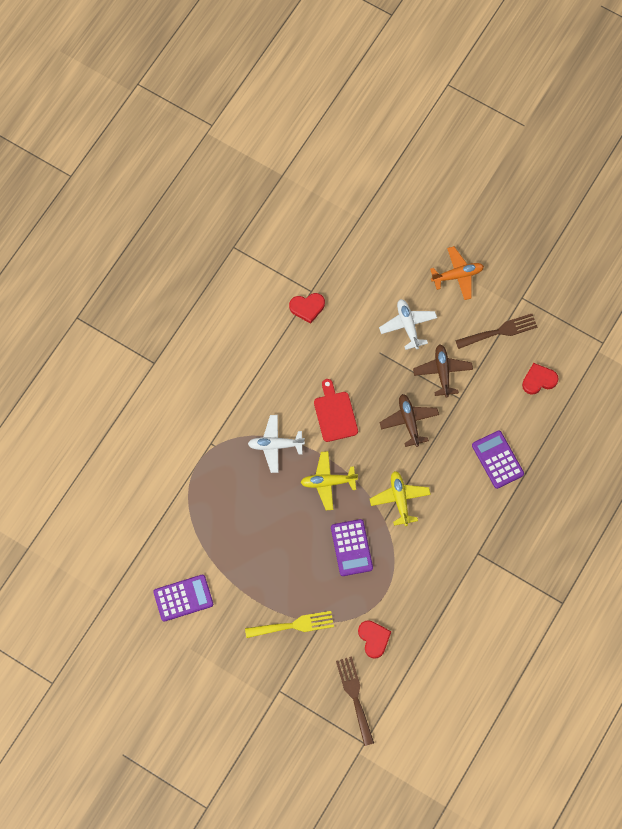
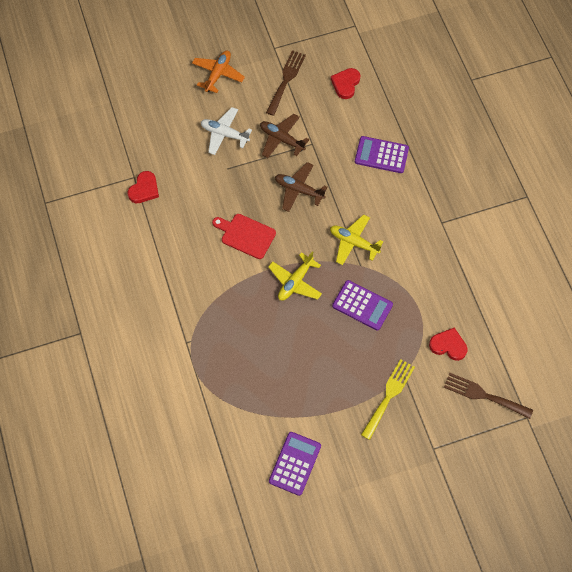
camera: 50 degrees left, 5 degrees down
white plane [248,415,305,473] -> none

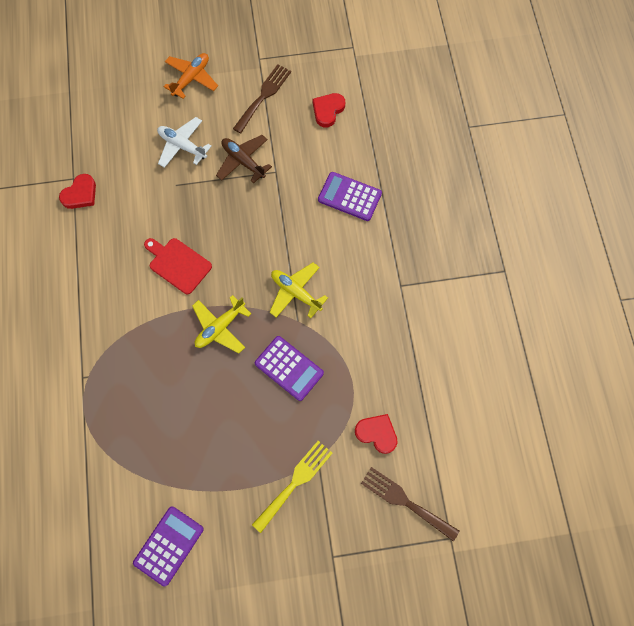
camera: 10 degrees right, 5 degrees up
brown plane [275,162,327,212] -> none

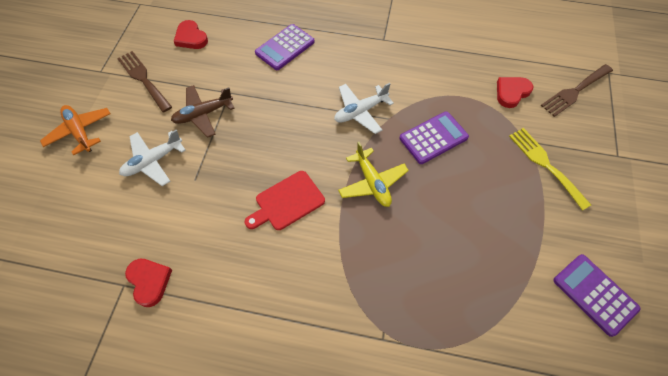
camera: 70 degrees left, 10 degrees down
yellow plane [270,263,328,318] -> white plane [334,83,394,134]

